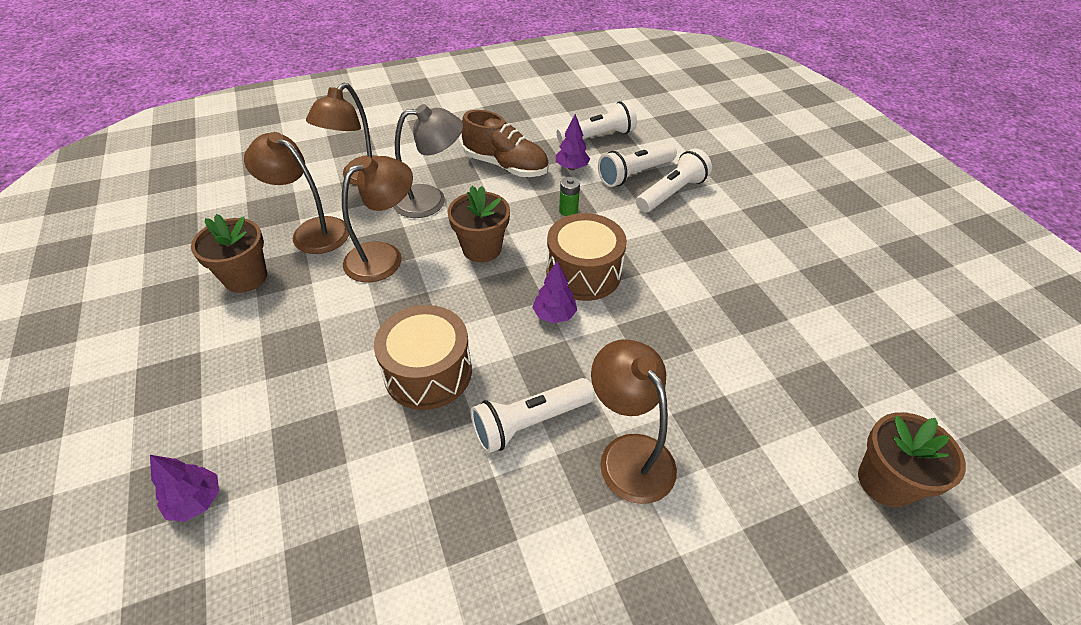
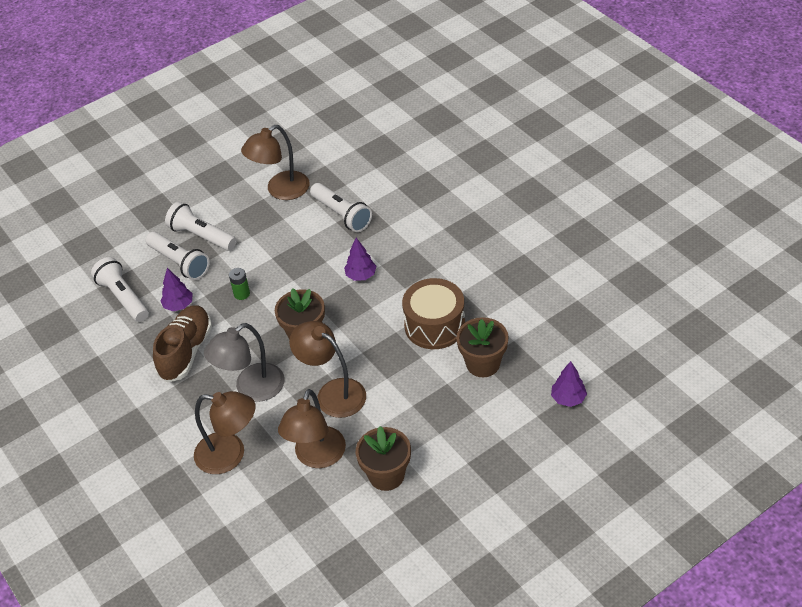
camera: 100 degrees left, 0 degrees up
grey lamp [393,104,463,218] -> grey lamp turned 105 degrees counterclockwise [204,323,284,402]
white flashlight [471,378,595,454] -> white flashlight moved to [310,183,372,232]
brown drum [546,213,627,301] -> none
brown lamp [591,339,677,504] -> brown lamp moved to [241,125,309,200]
brown flower pot [858,412,966,507] -> brown flower pot moved to [456,317,509,377]

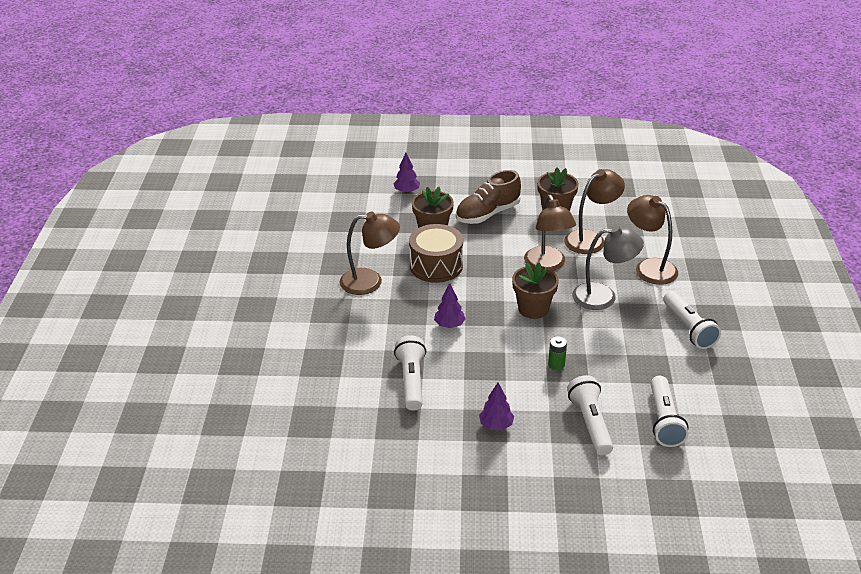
camera: 145 degrees left, 10 degrees down
brown shoe [153,305,212,382] -> brown shoe moved to [456,170,521,224]
purple tree [160,268,192,311] -> purple tree moved to [479,383,514,430]
white flashlight [165,202,237,251] -> white flashlight moved to [663,291,721,349]
brown lamp [241,125,309,200] -> brown lamp moved to [340,212,400,295]

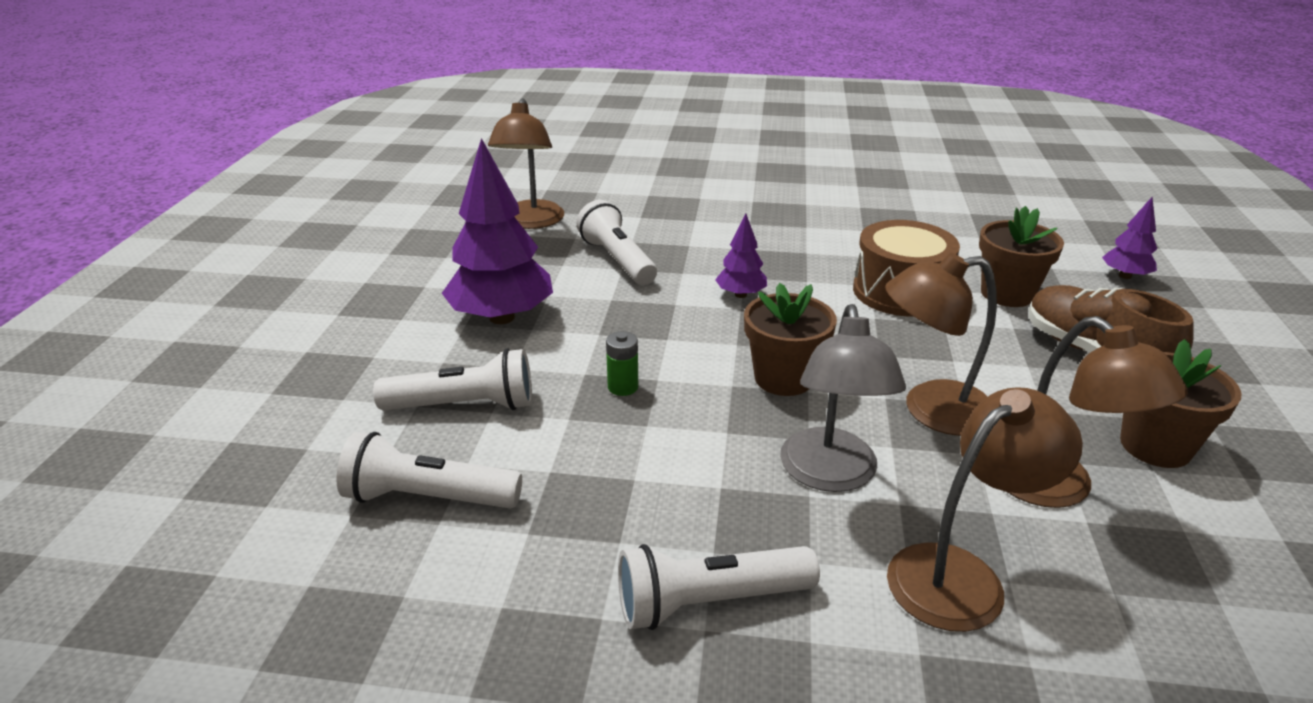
camera: 95 degrees right, 5 degrees down
brown lamp [340,212,400,295] -> brown lamp moved to [488,98,564,229]
white flashlight [394,335,426,411] -> white flashlight turned 120 degrees counterclockwise [576,200,657,285]
purple tree [479,383,514,430] -> purple tree [442,138,553,324], size x2.00

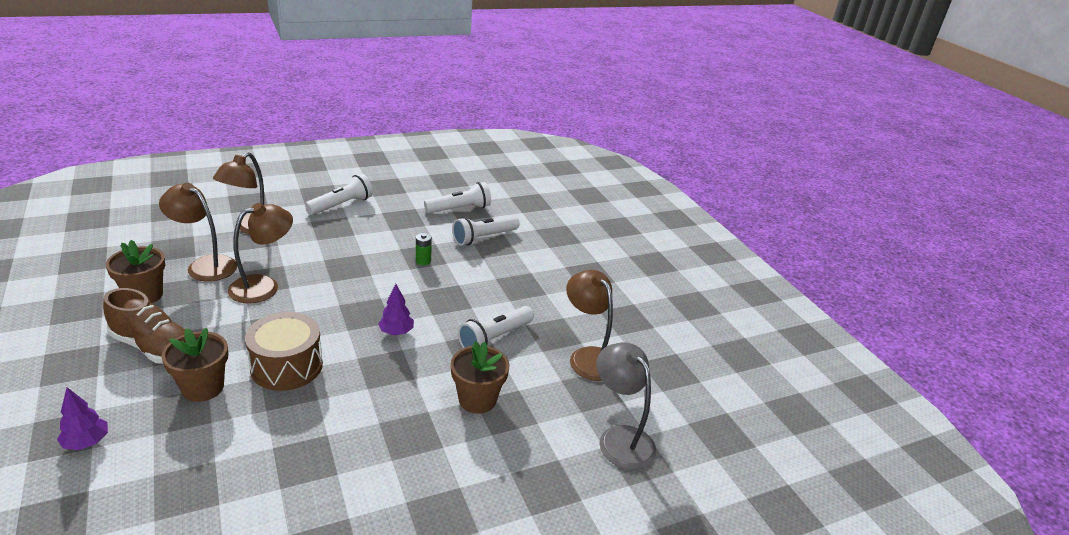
camera: 145 degrees right, 0 degrees up
purple tree [442,138,553,324] -> none
white flashlight [576,200,657,285] -> white flashlight turned 105 degrees clockwise [458,306,534,348]
brown flower pot [744,283,837,396] -> brown flower pot moved to [451,341,510,414]
grey lamp [780,304,906,492] -> grey lamp moved to [596,342,656,470]

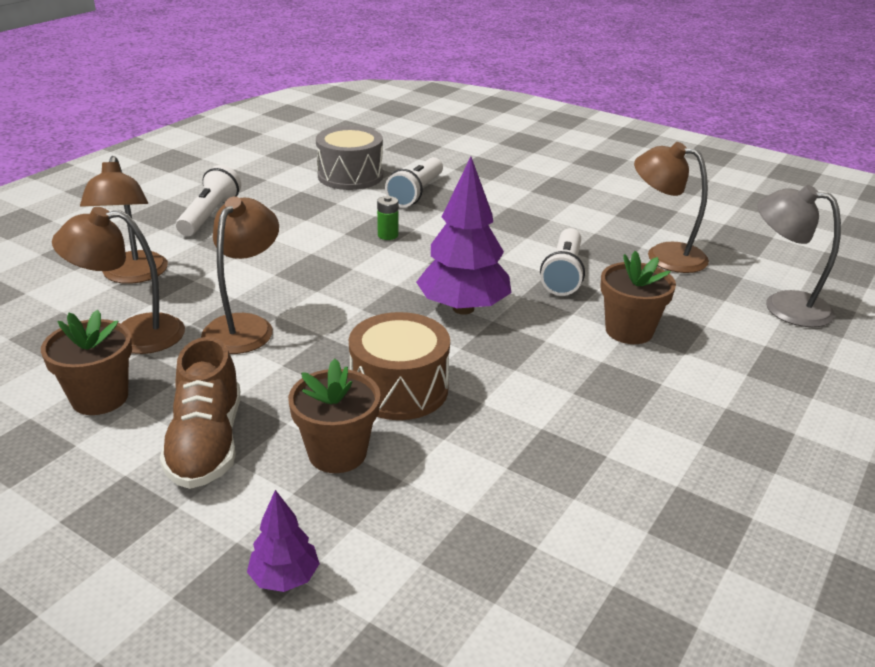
camera: 30 degrees left, 0 degrees up
brown shoe [103,288,185,364] -> brown shoe turned 90 degrees clockwise [160,337,240,489]
purple tree [378,284,414,335] -> purple tree [416,157,512,315], size x2.00
white flashlight [424,182,491,214] -> grey drum [316,126,383,190]

